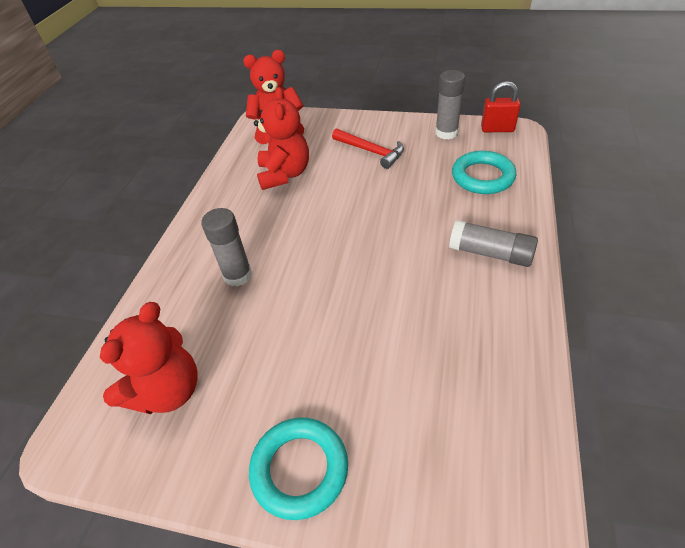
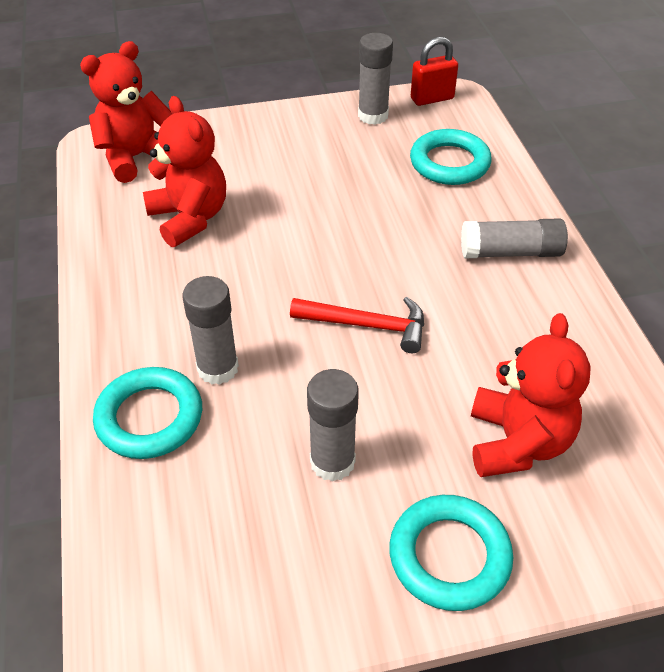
camera: 30 degrees left, 0 degrees up
red teddy bear [100,302,198,414] -> red teddy bear moved to [471,313,591,477]
red hammer [332,129,404,169] -> red hammer moved to [290,297,424,353]
none -> turquoise ring [93,367,202,459]
none -> grey glue stick [307,369,359,482]

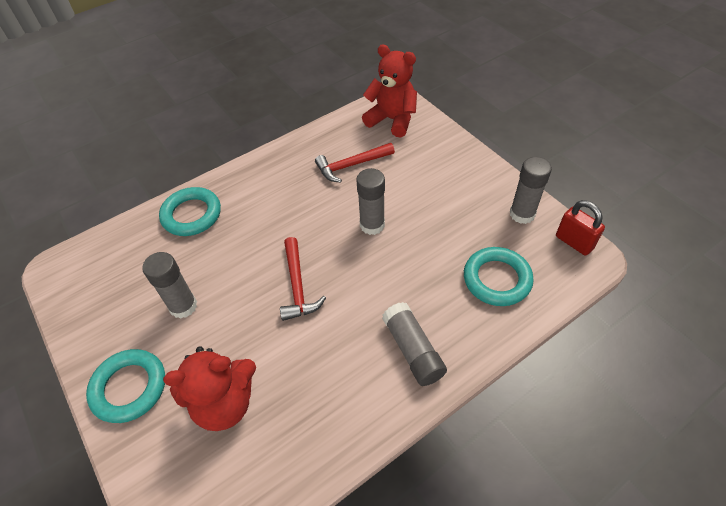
camera: 70 degrees right, 5 degrees up
red teddy bear [143,96,226,247] -> red hammer [315,143,395,182]
grey glue stick [182,276,239,385] -> grey glue stick moved to [356,168,385,235]

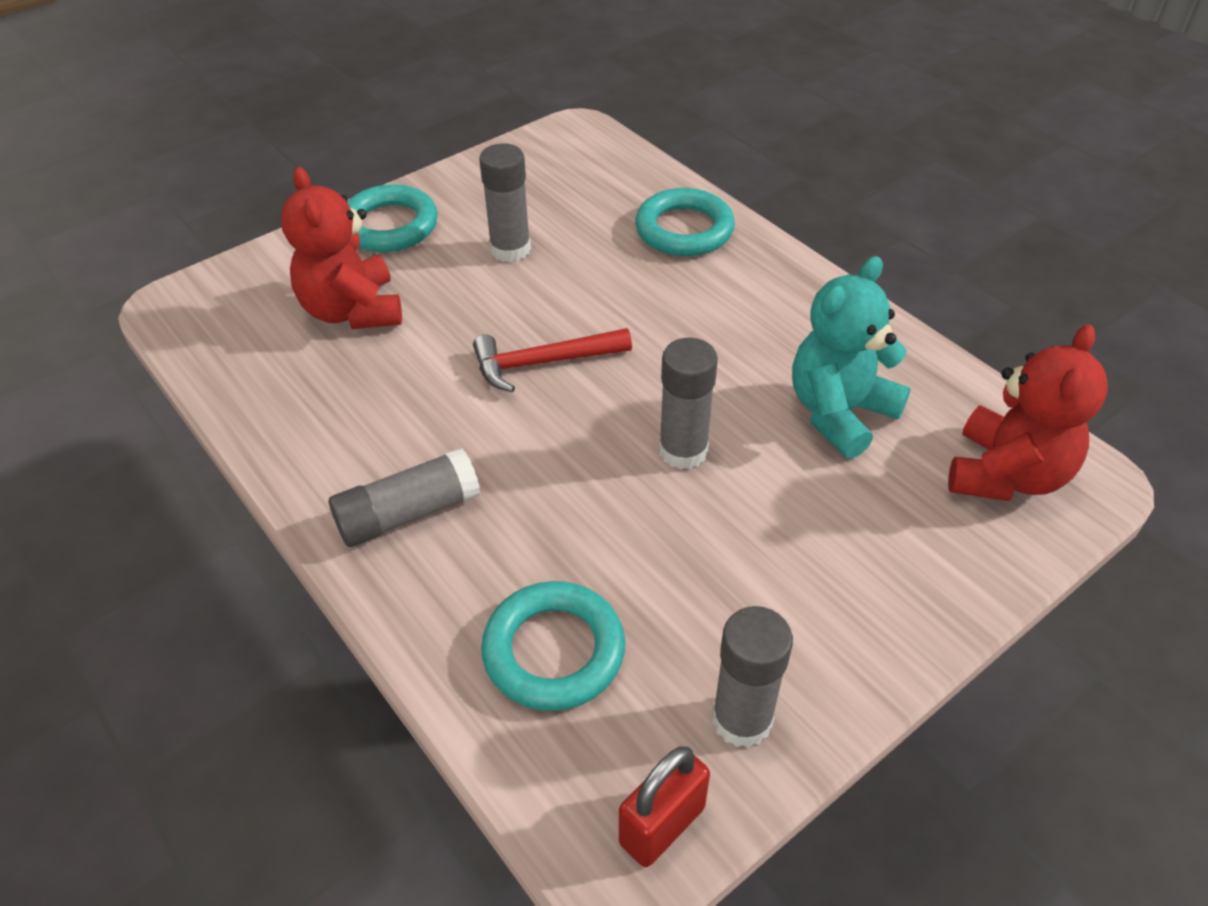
camera: 85 degrees right, 5 degrees down
red hammer [315,143,395,182] -> turquoise teddy bear [792,256,911,459]

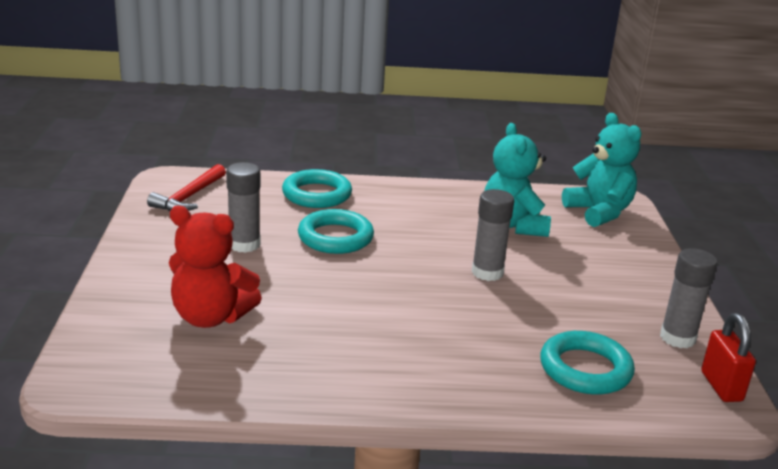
camera: 55 degrees left, 20 degrees down
grey glue stick [329,448,480,547] -> none
turquoise ring [347,184,438,252] -> turquoise ring moved to [298,209,374,254]
red hammer [473,328,632,392] -> red hammer moved to [147,164,226,212]
red teddy bear [948,324,1108,501] -> turquoise teddy bear [562,113,641,227]

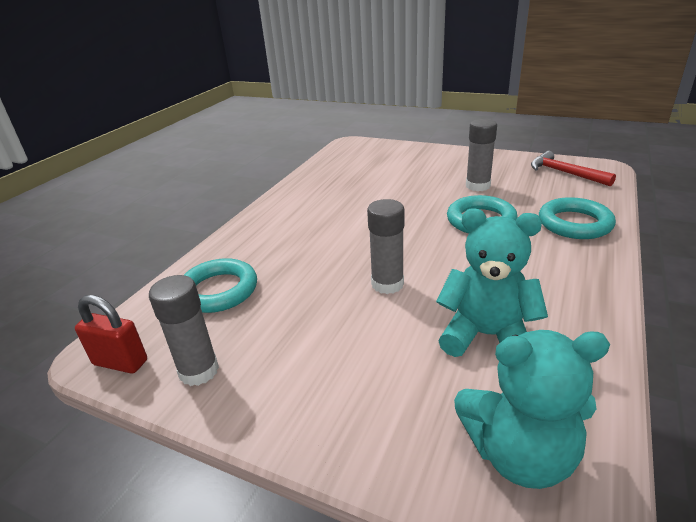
camera: 120 degrees right, 5 degrees up
red teddy bear [169,206,262,328] -> none

